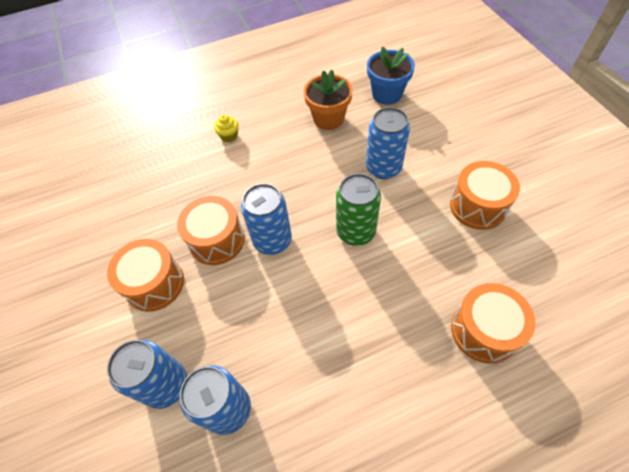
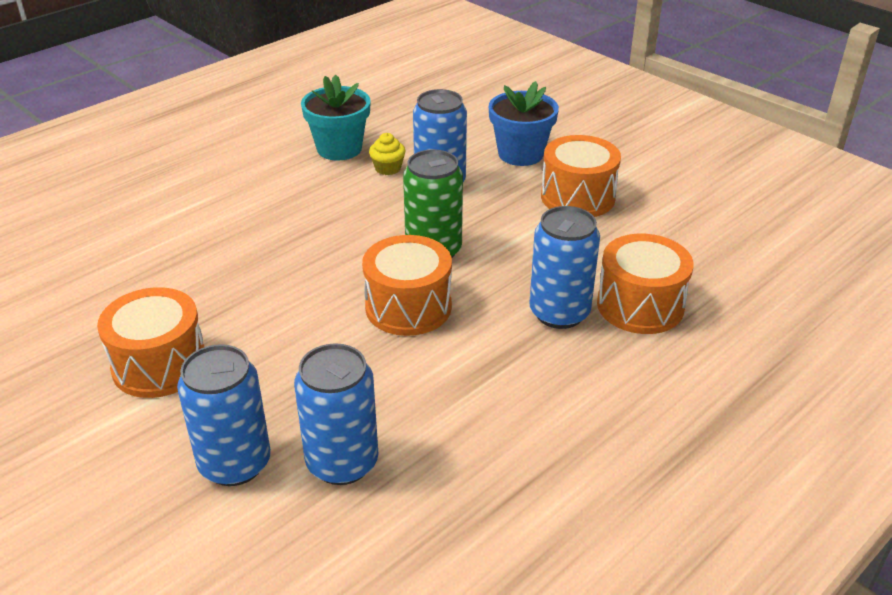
camera: 25 degrees left, 20 degrees down
orange drum [177,196,245,265] -> orange drum moved to [362,235,452,336]
yellow cupcake [214,115,239,142] -> yellow cupcake moved to [369,133,406,175]
blue can [241,183,292,255] -> blue can moved to [529,206,600,329]
orange flower pot [303,70,353,130] -> turquoise flower pot [301,74,371,160]
blue flower pot [367,46,415,105] -> blue flower pot moved to [489,81,559,166]

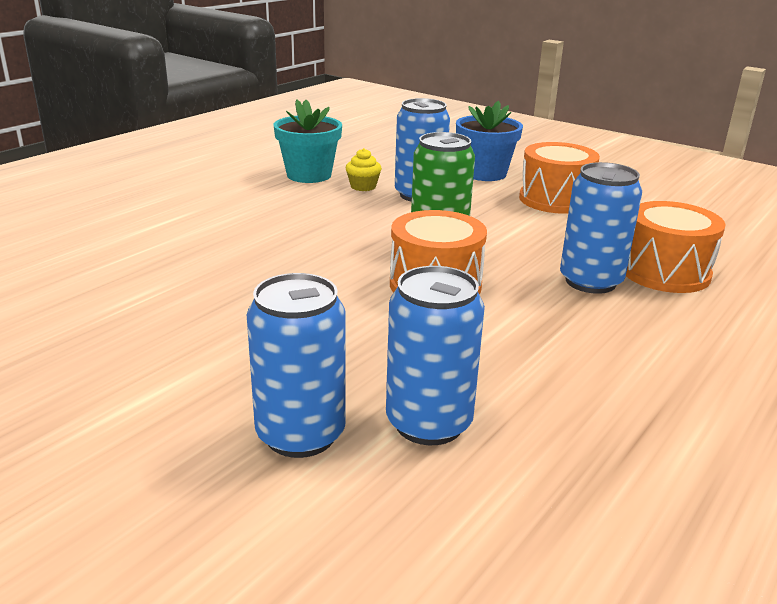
camera: 10 degrees left, 10 degrees down
orange drum [97,287,204,398] -> none

